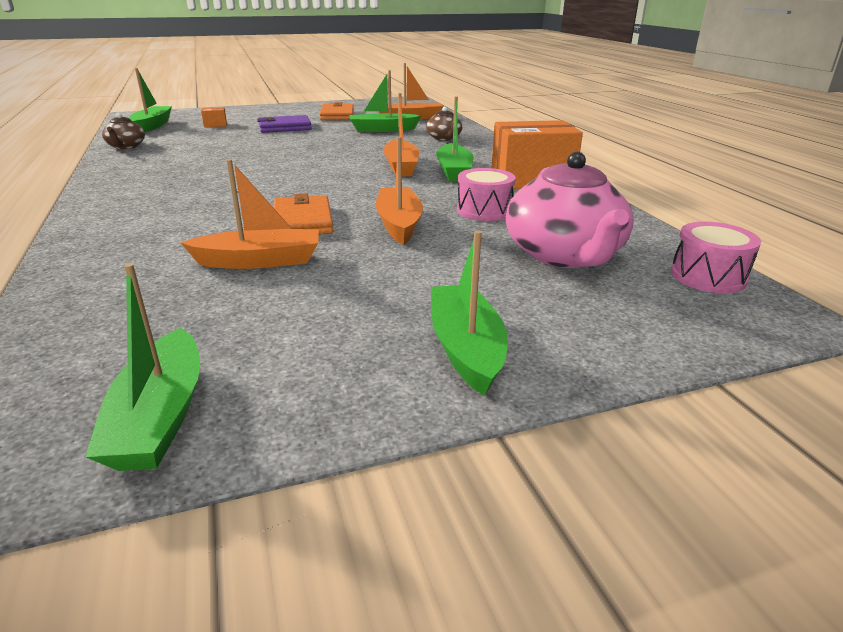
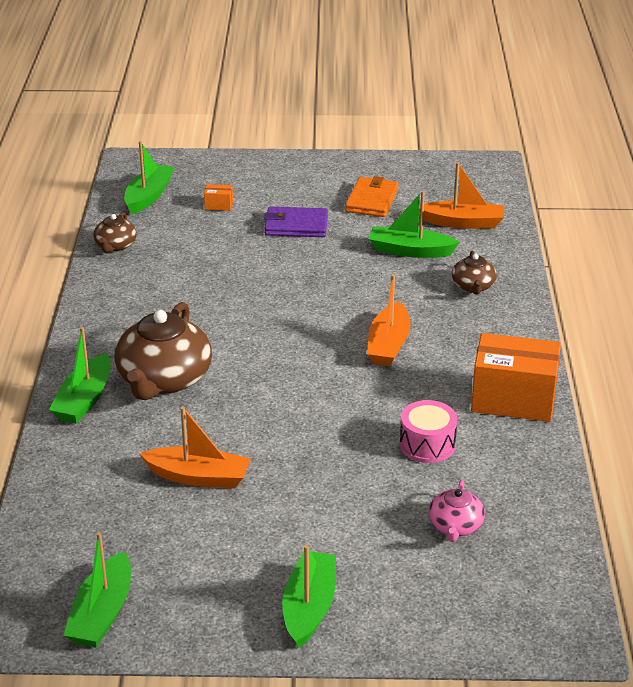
camera: 20 degrees right, 5 degrees up
orange wallet [274,193,333,234] -> none
orange boat [376,137,423,245] -> none
green boat [436,96,473,182] -> green boat moved to [49,327,111,423]
pink teapot [506,152,634,268] -> pink teapot [429,480,485,542], size x0.51
pink drum [671,222,761,293] -> none
none -> brown teapot [114,302,212,400]

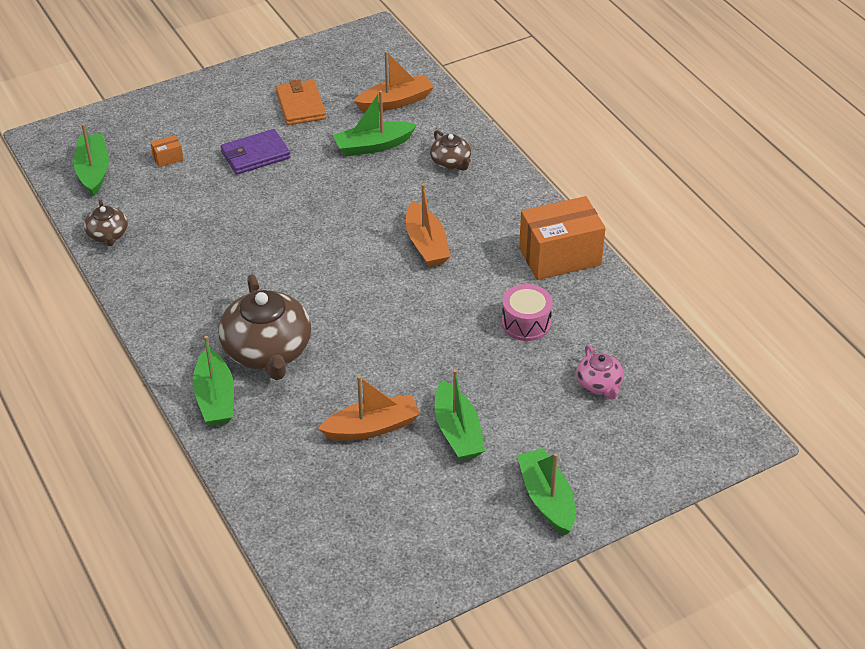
camera: 30 degrees left, 10 degrees up
green boat [63,532,131,647] -> green boat moved to [435,369,485,461]

